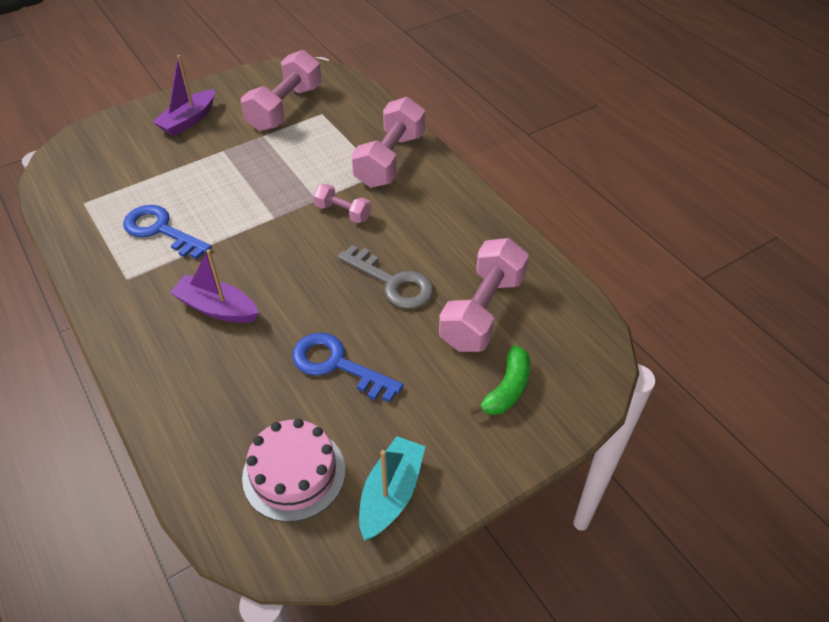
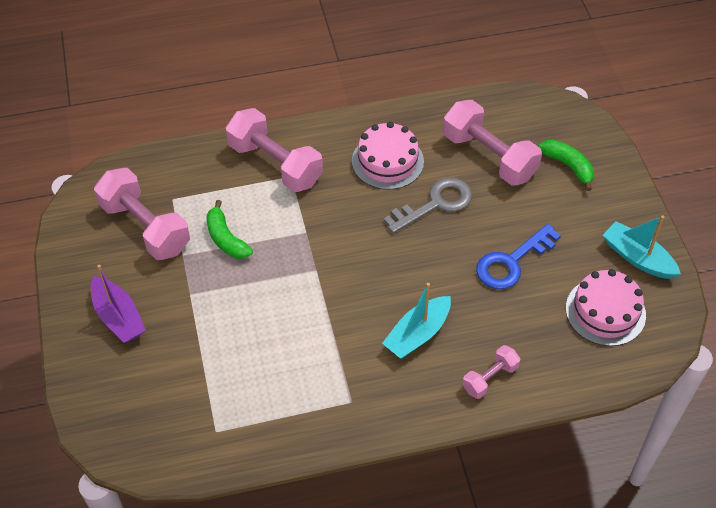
camera: 70 degrees left, 5 degrees up
blue key [123,205,212,260] -> none
purple boat [170,249,259,323] -> turquoise boat [382,283,451,359]
pink dumbbell [313,184,371,223] -> pink dumbbell moved to [462,345,520,399]
none -> green banana [206,200,253,259]
none -> pink cake [352,122,424,190]

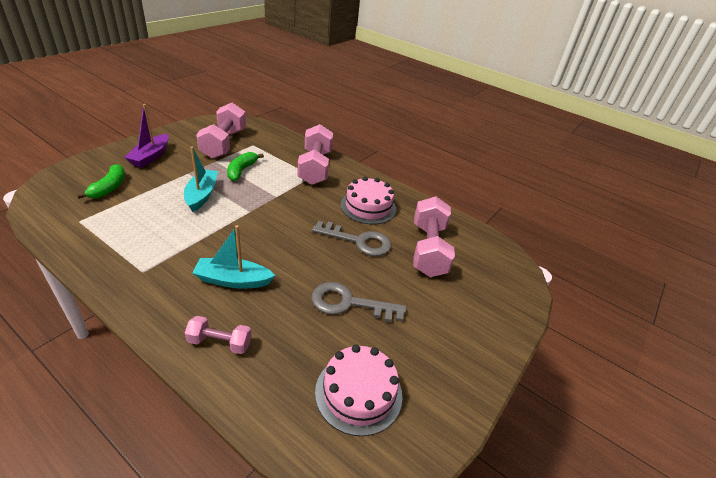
camera: 45 degrees right, 15 degrees down
blue key [476,224,561,289] -> grey key [311,282,406,322]
green banana [538,139,594,191] -> green banana moved to [77,164,125,199]
turquoise boat [603,215,681,279] -> turquoise boat moved to [184,147,218,212]

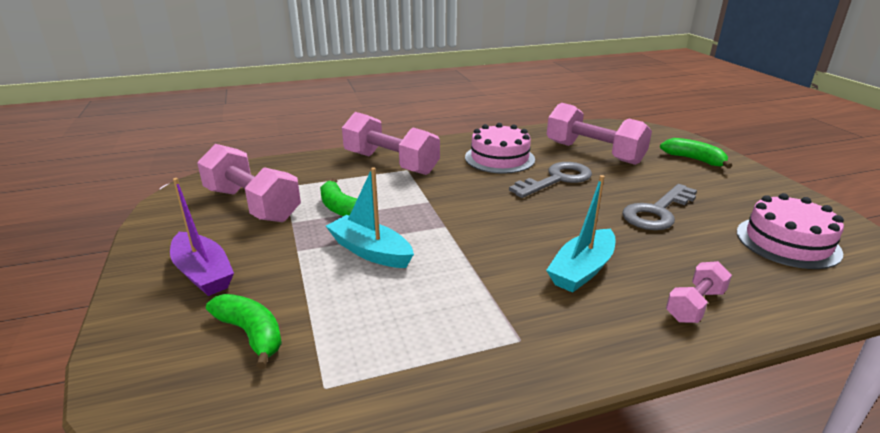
camera: 50 degrees left, 10 degrees down
none -> green banana [660,138,732,169]

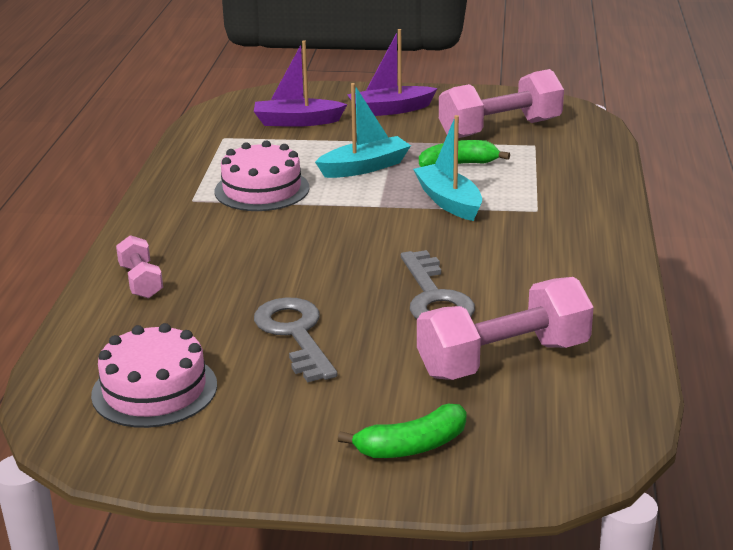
camera: 115 degrees right, 0 degrees up
green banana [206,294,282,369] -> purple boat [254,40,347,127]
pink dumbbell [342,112,440,175] -> none
pink cake [465,123,535,174] -> pink cake moved to [215,141,309,211]
turquoise boat [546,175,615,293] -> turquoise boat moved to [413,115,482,221]

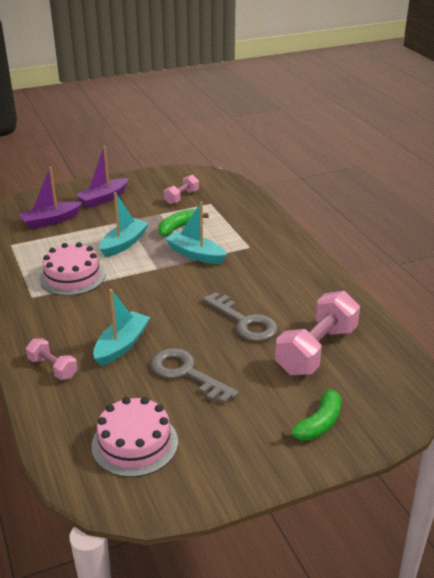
camera: 30 degrees left, 5 degrees up
pink dumbbell [439,69,564,138] -> pink dumbbell [164,175,199,204], size x0.52
none -> turquoise boat [93,289,150,366]

